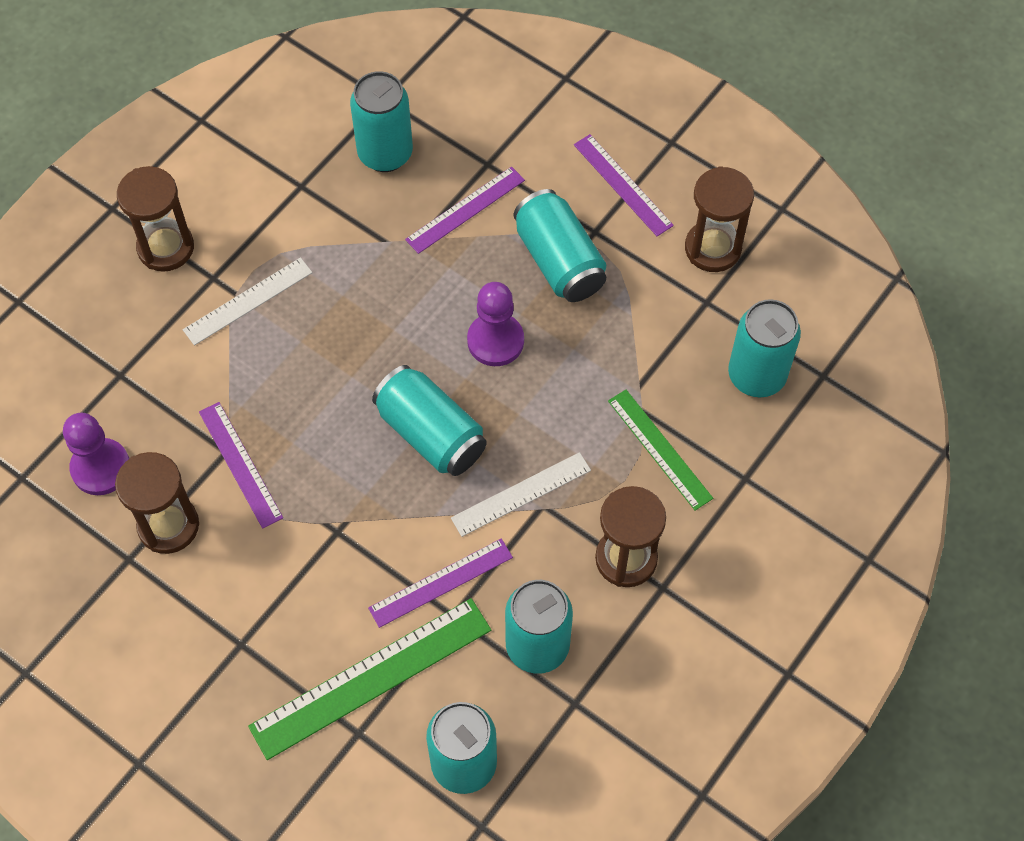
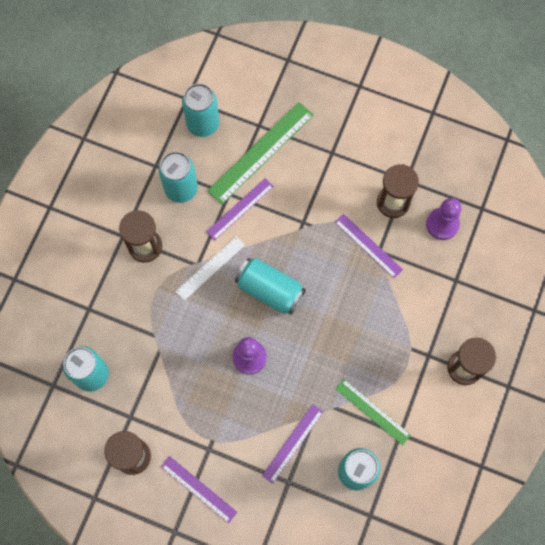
camera: 165 degrees right, 10 degrees up
white ruler [183,257,313,346] -> none
turquoise can [514,189,606,302] -> none
green ruler [608,390,713,511] -> green ruler moved to [335,379,411,445]

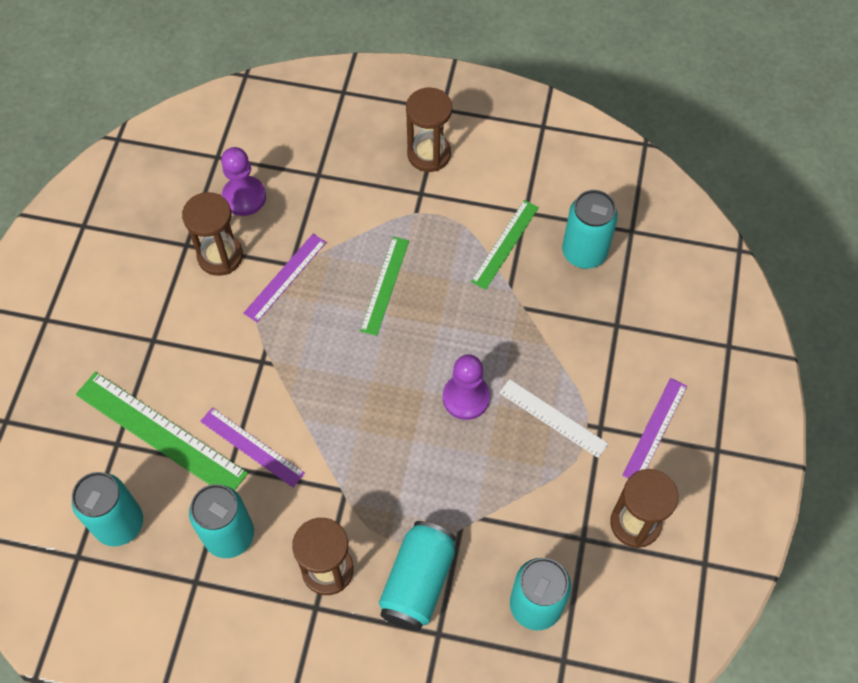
camera: 100 degrees left, 10 degrees down
white ruler [176,236,245,301] -> white ruler moved to [499,379,608,458]
turquoise can [235,258,306,315] -> turquoise can moved to [379,521,456,631]
purple ruler [262,404,323,484] -> none
none -> green ruler [360,237,409,336]

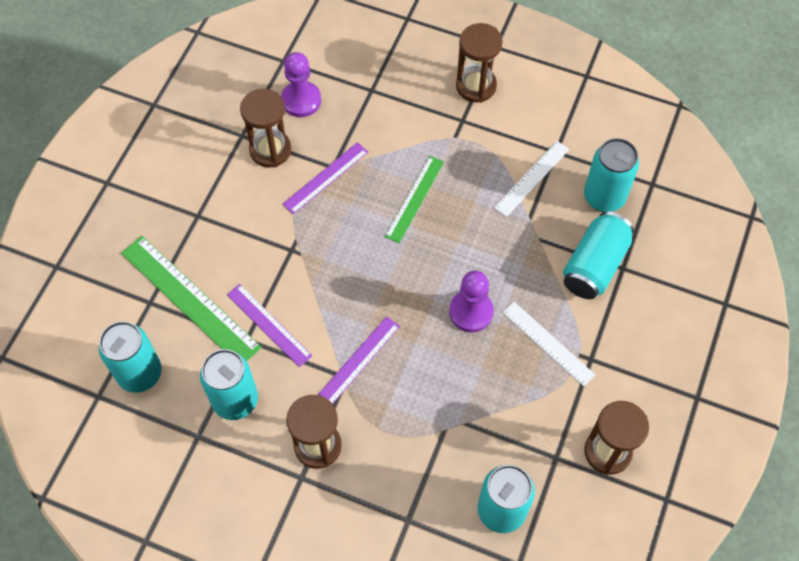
camera: 10 degrees right, 0 degrees up
turquoise can [379,521,456,631] -> turquoise can moved to [563,211,634,299]
green ruler [471,200,539,290] -> white ruler [494,141,569,217]
purple ruler [622,378,687,479] -> purple ruler moved to [318,316,400,404]

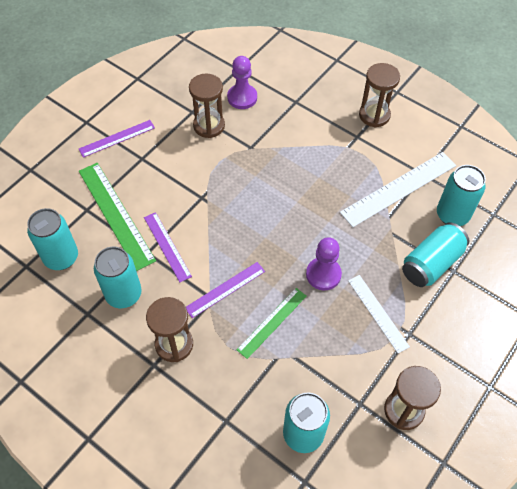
camera: 15 degrees right, 5 degrees down
purple ruler [282,142,368,214] -> purple ruler moved to [79,120,155,158]
green ruler [385,156,444,243] -> green ruler moved to [237,288,307,359]
white ruler [494,141,569,217] -> white ruler [340,152,456,227], size x1.65

